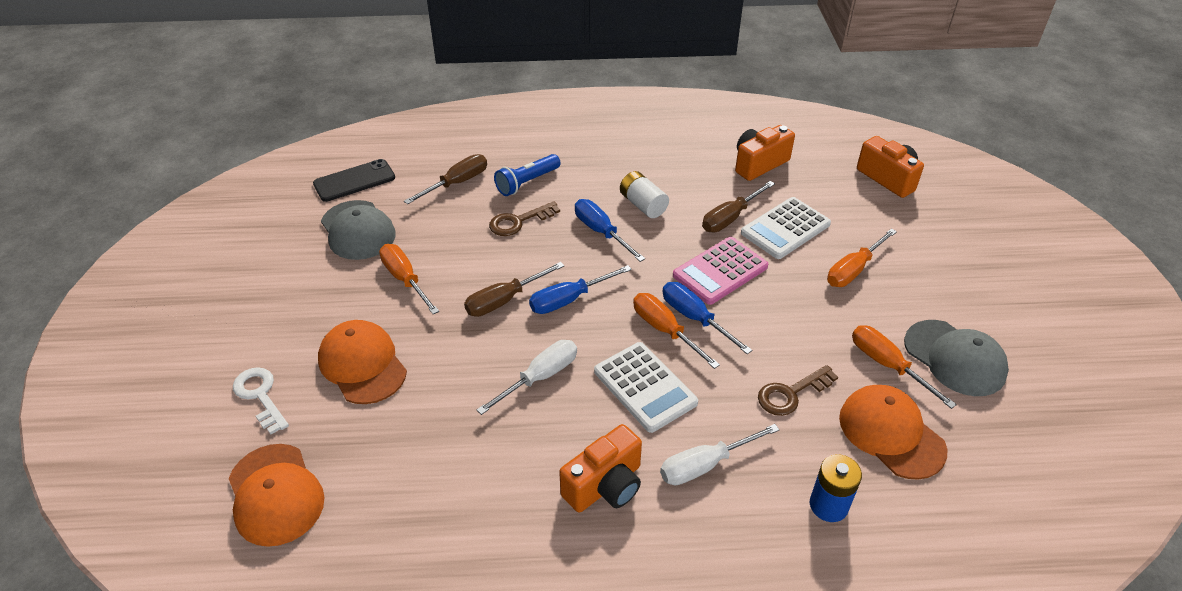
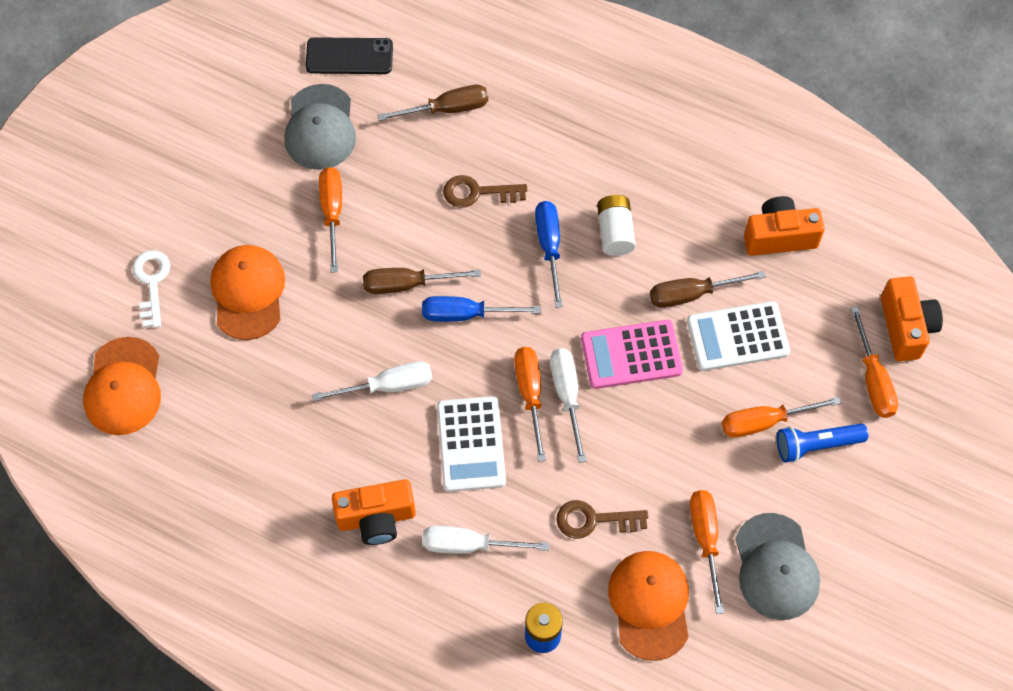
camera: 30 degrees right, 20 degrees up
blue flashlight [494,154,561,196] -> blue flashlight moved to [777,423,868,463]
blue screwdriver [662,282,752,354] -> white screwdriver [550,348,586,463]
none -> orange screwdriver [851,307,898,418]

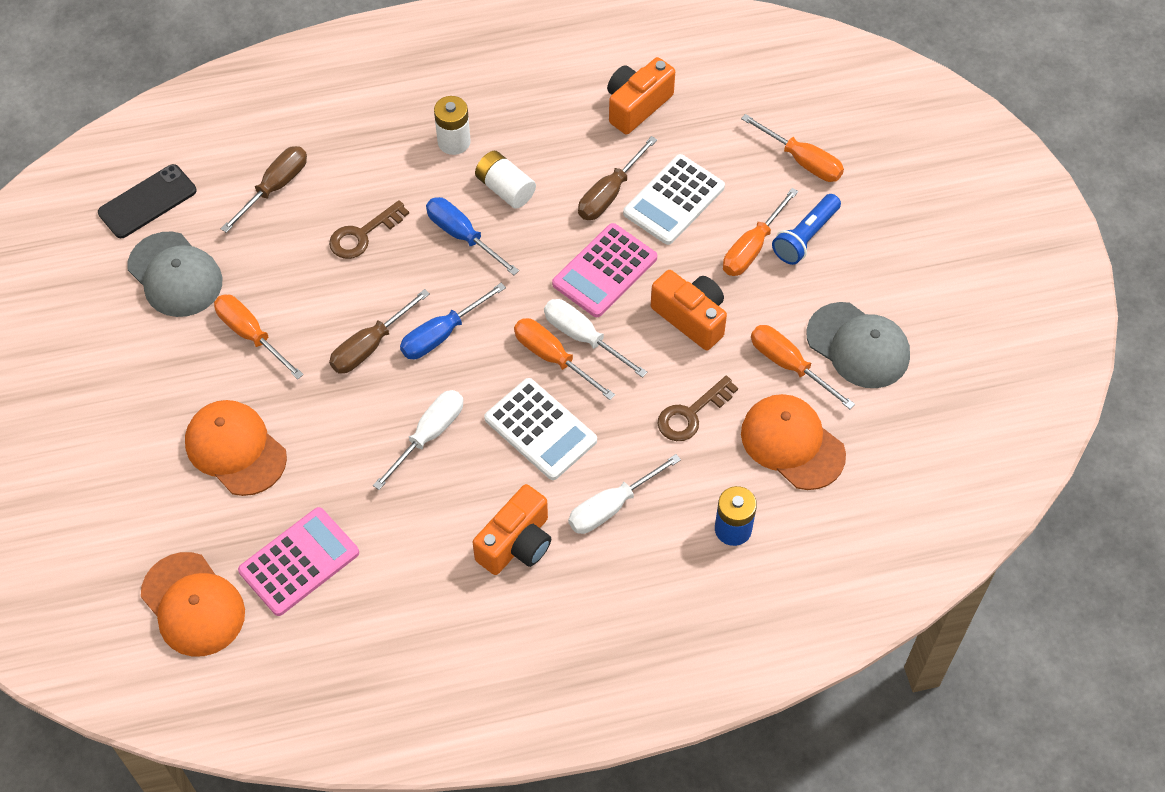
camera: 40 degrees left, 5 degrees down
white key [132,250,170,328] -> none
orange camera [881,276,943,361] -> orange camera moved to [651,270,727,350]
none -> pink calculator [238,507,359,616]
none -> white battery [434,96,471,155]

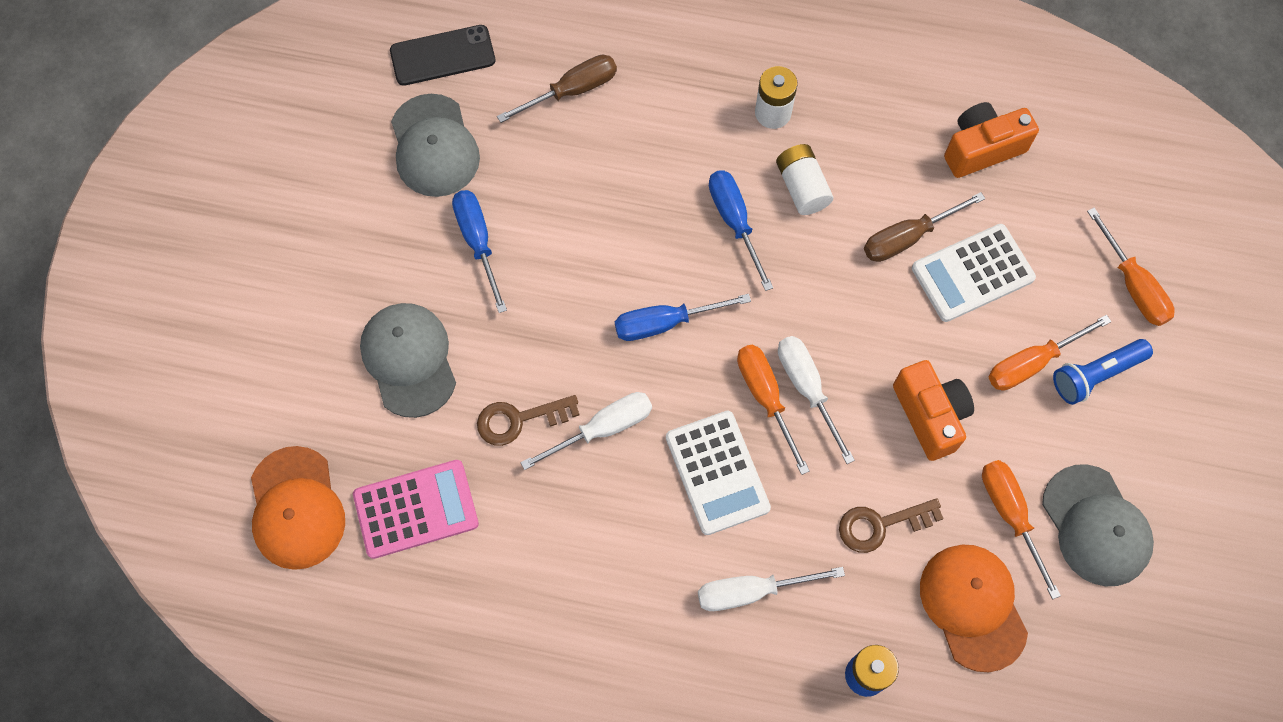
camera: 25 degrees right, 10 degrees up
orange cap [185,400,287,496] -> grey cap [360,303,456,418]
orange screwdriver [214,295,304,379] -> blue screwdriver [452,190,507,313]
brown key [329,200,409,259] -> brown key moved to [477,395,579,446]
brown screwdriver [329,289,430,374] -> none
orange camera [473,484,551,575] -> none
pink calculator [552,223,657,317] -> none

